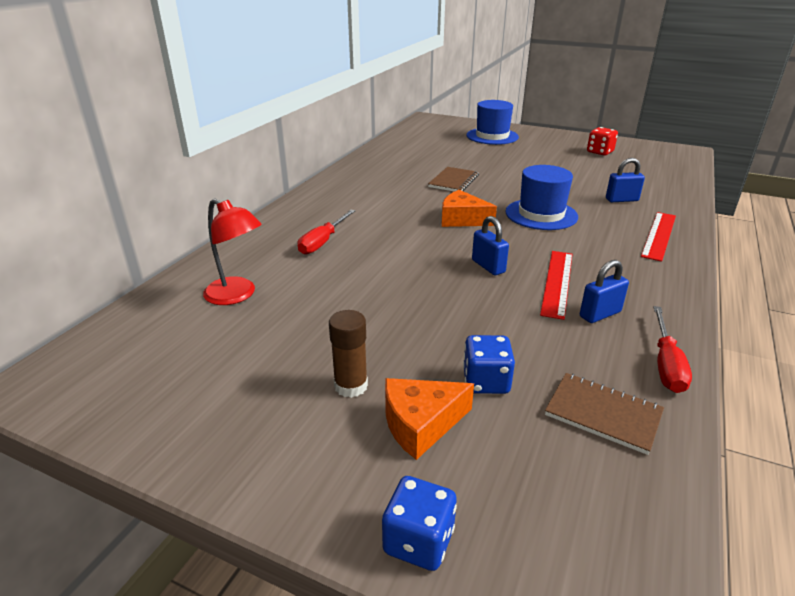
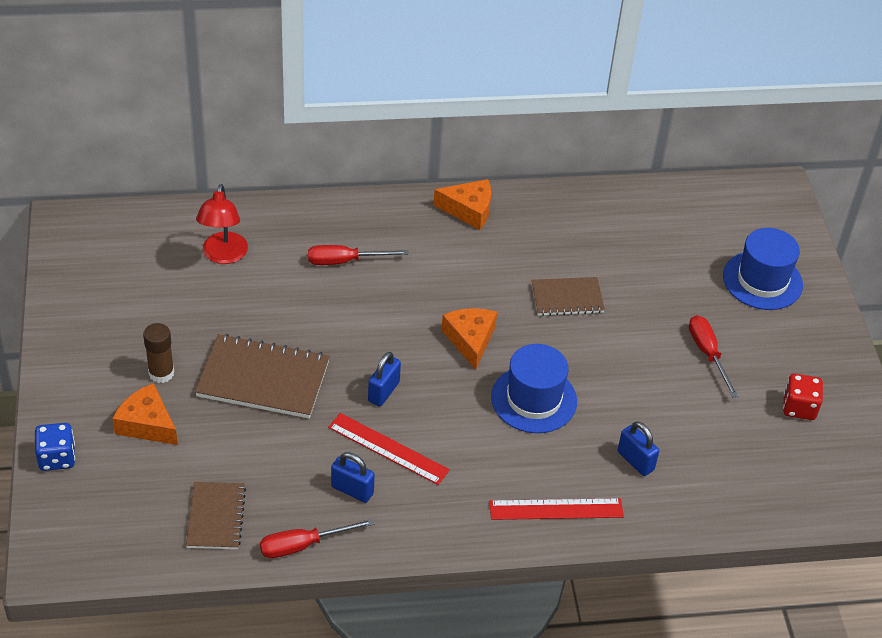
camera: 55 degrees right, 15 degrees up
blue dice [463,335,515,394] -> none
red ruler [540,251,572,320] -> red ruler turned 45 degrees clockwise [328,413,450,485]
none -> brown notebook [195,334,330,418]
none -> orange cheese [434,179,491,230]
none -> red screwdriver [689,315,738,397]

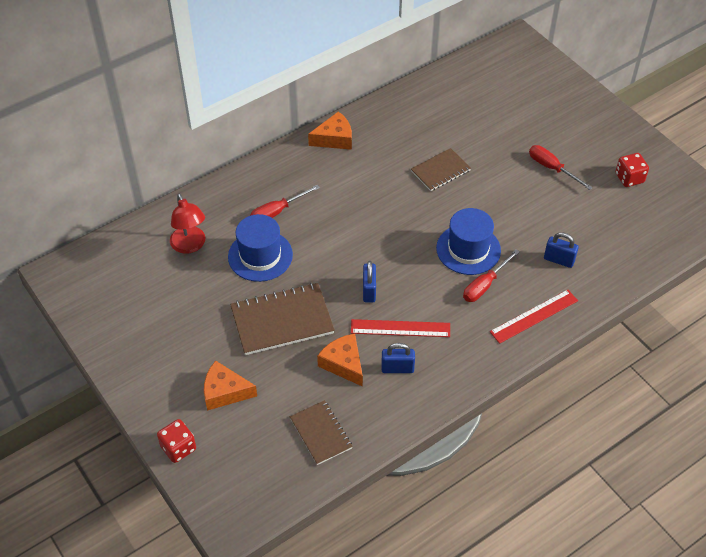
camera: 25 degrees left, 5 degrees up
blue dice [35,423,75,471] -> red dice [157,419,196,463]
brown glue stick [143,323,174,383] -> none
red screwdriver [260,519,375,558] -> red screwdriver moved to [463,249,520,302]
orange cheese [441,308,497,370] -> orange cheese moved to [317,334,363,387]
blue hat [723,228,803,310] -> blue hat moved to [228,214,293,282]

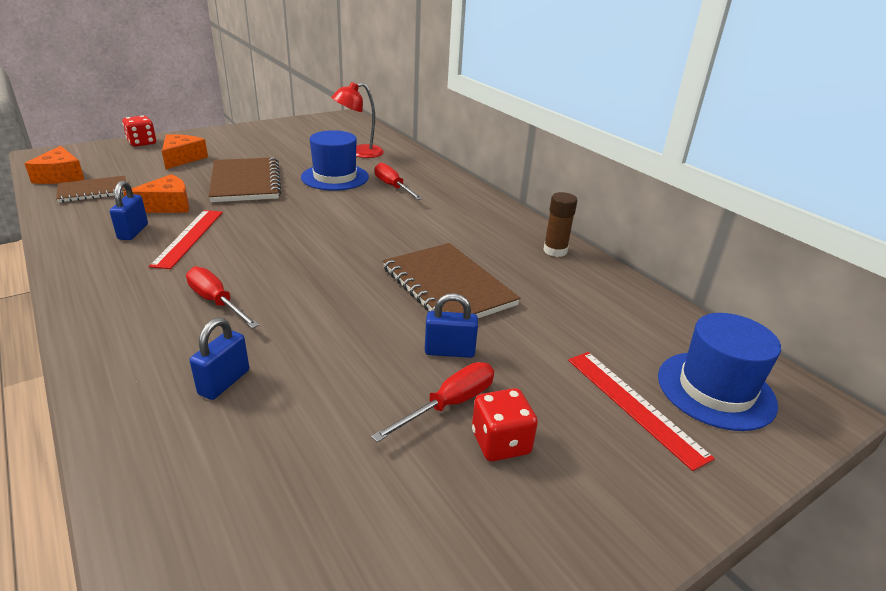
camera: 90 degrees right, 20 degrees down
orange cheese [308,111,352,150] -> orange cheese moved to [24,146,85,184]
blue padlock [363,261,376,302] -> blue padlock moved to [425,293,478,358]
brown notebook [411,148,471,191] -> brown notebook [383,243,520,318], size x1.64
blue hat [436,208,501,275] -> blue hat moved to [658,313,781,431]
red ruler [490,290,578,344] -> red ruler moved to [568,352,715,471]
red dice [615,153,649,187] -> red dice moved to [472,388,538,462]
none -> brown glue stick [543,192,577,257]

